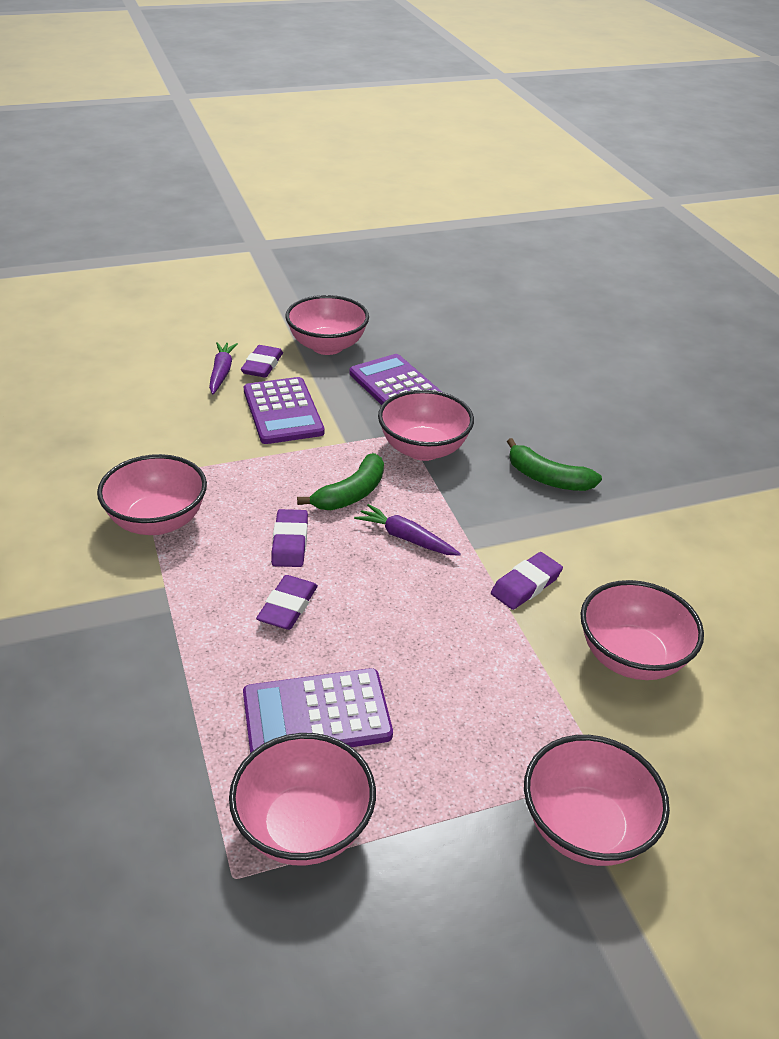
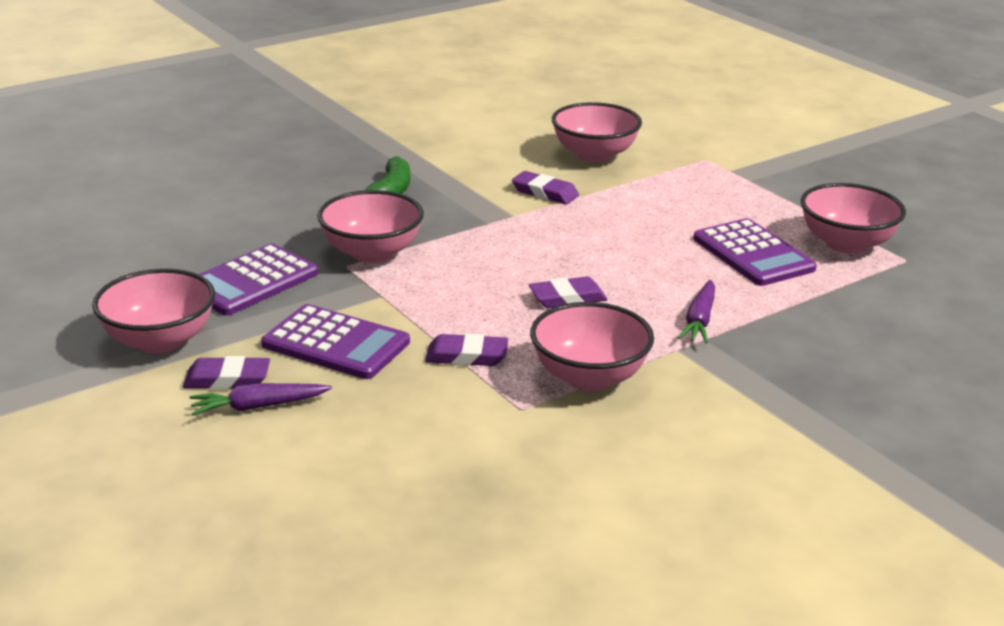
camera: 105 degrees left, 10 degrees down
purple calculator [244,377,324,444] -> purple calculator turned 60 degrees clockwise [261,304,410,379]
purple eraser [256,575,318,630] -> purple eraser moved to [425,334,508,366]
green banana [297,453,384,510] -> none
purple carrot [354,504,461,556] -> purple carrot moved to [678,280,715,343]
pink bowl [524,735,670,866] -> none

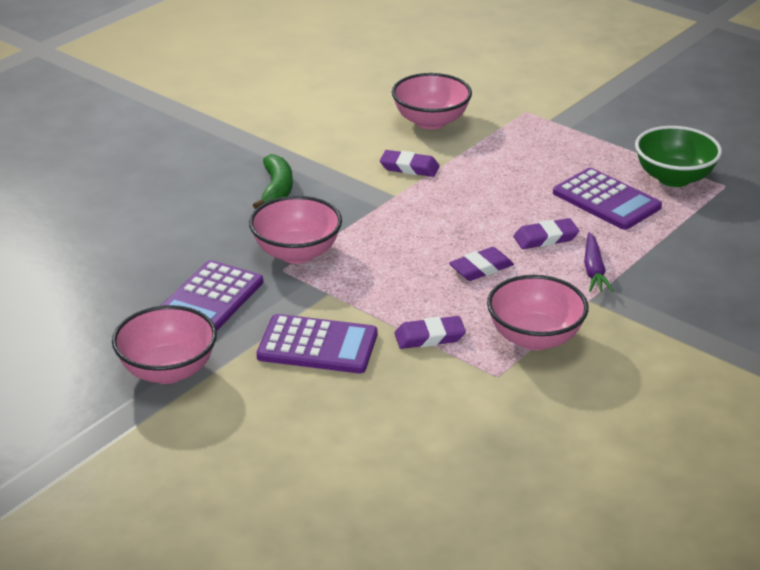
camera: 15 degrees left, 5 degrees up
purple eraser [183,356,270,390] -> purple eraser moved to [513,218,579,249]
purple carrot [190,383,332,415] -> none
pink bowl [801,183,906,254] -> green bowl [635,126,722,187]

